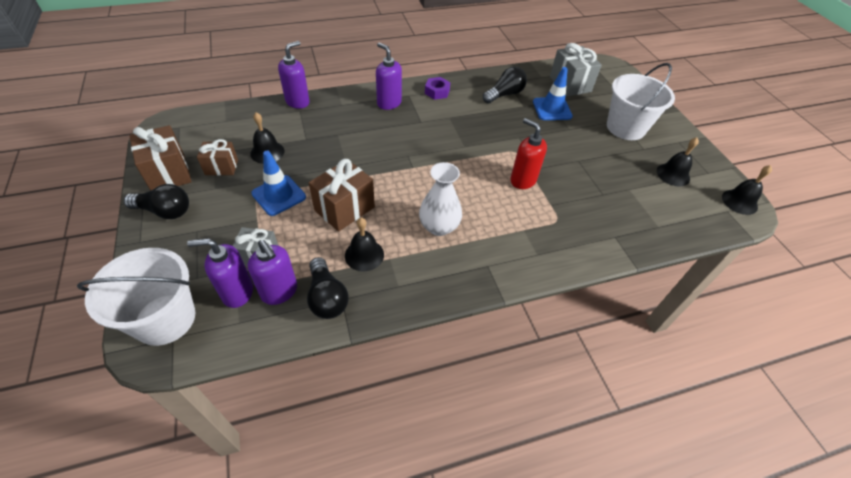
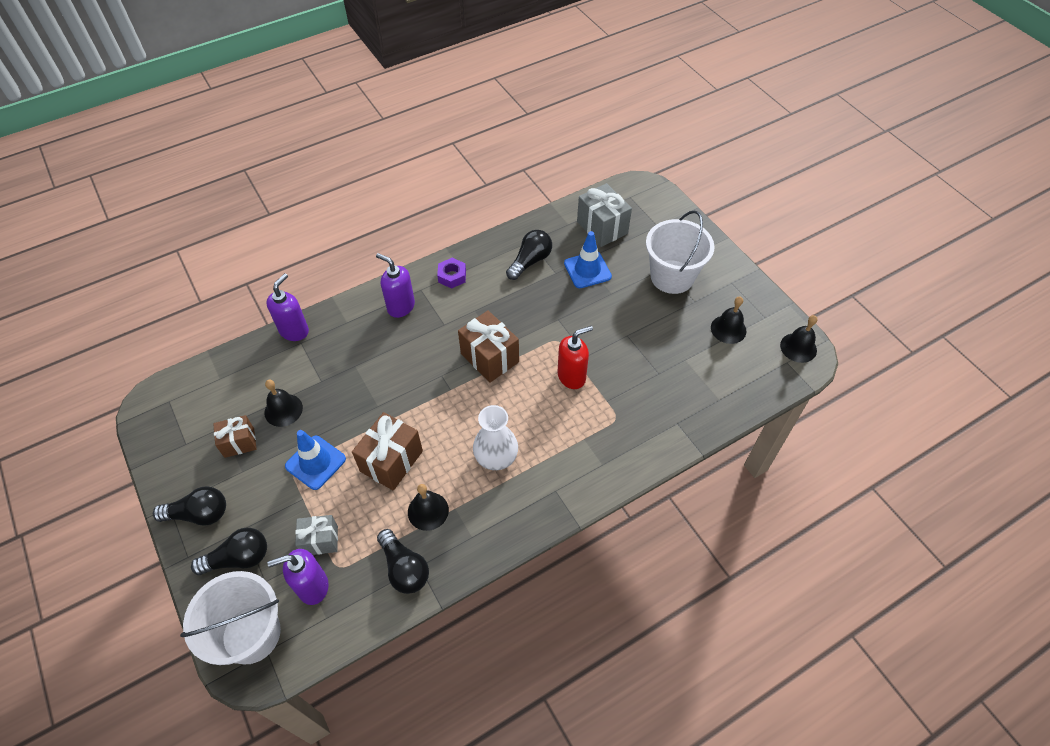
camera: 10 degrees left, 5 degrees up
brown gift [129,125,192,191] -> brown gift moved to [458,310,519,383]
purple soap dispenser [247,240,297,305] -> none
red soap dispenser [510,118,547,189] -> red soap dispenser turned 120 degrees clockwise [558,326,593,389]
none -> black light bulb [191,528,267,575]

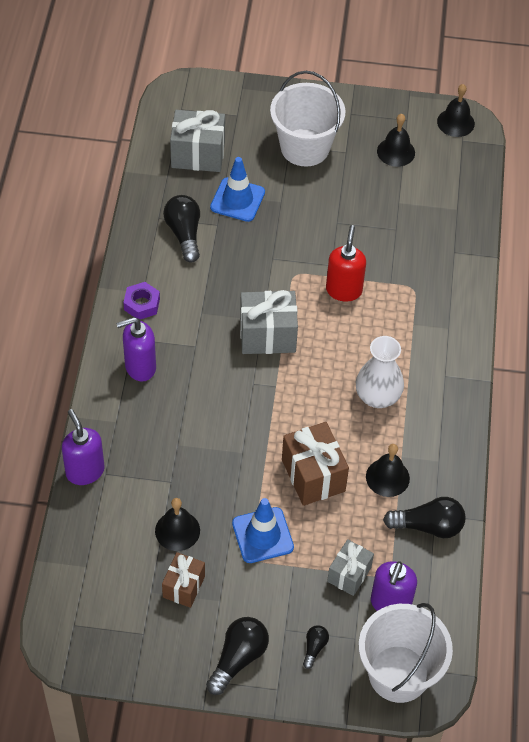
camera: 55 degrees left, 0 degrees up
black light bulb [191,528,267,575] -> black light bulb [303,625,329,669], size x0.52
brown gift [458,310,519,383] -> grey gift [240,290,298,354]

